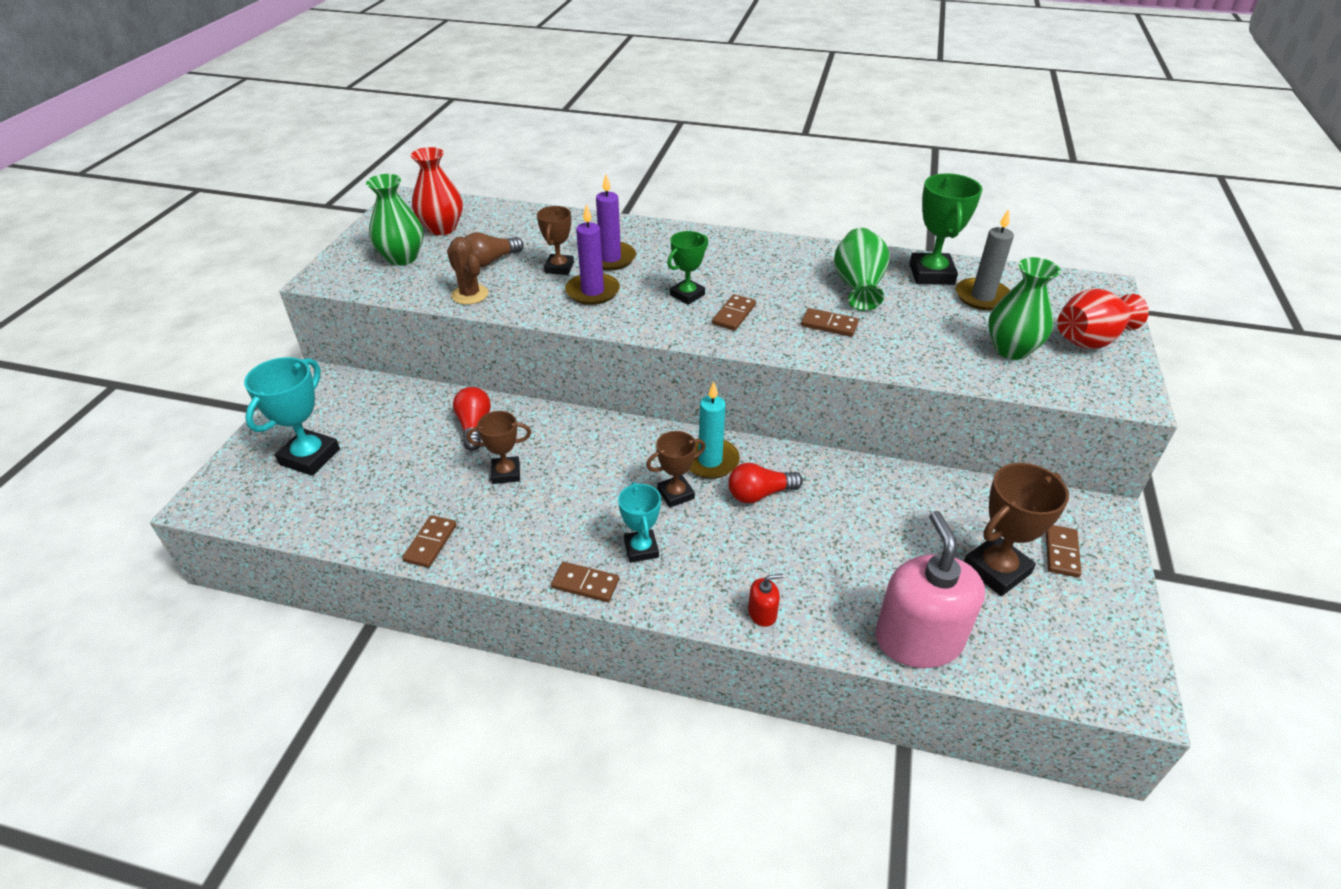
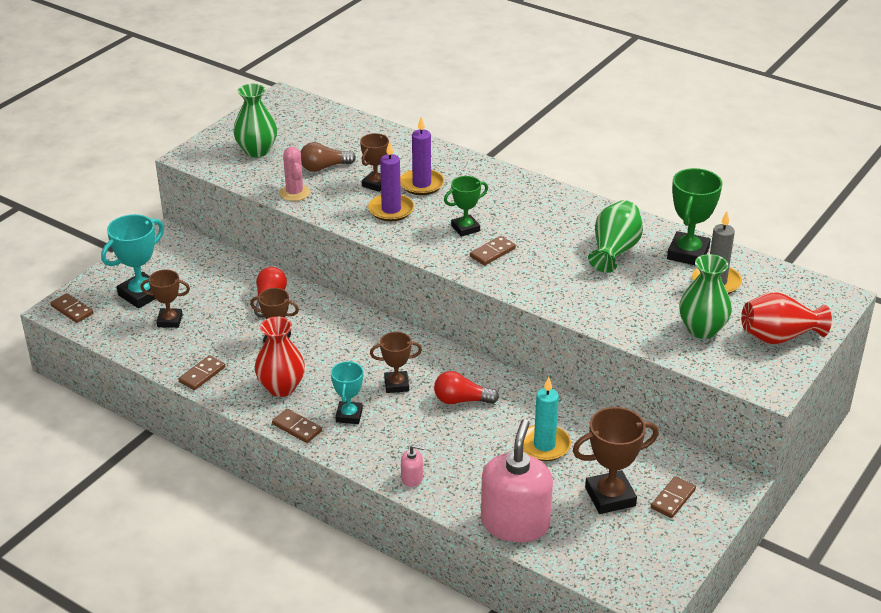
camera: 20 degrees right, 5 degrees down
red vase [411,147,463,235] -> red vase moved to [255,316,305,397]
brown cactus [447,237,489,305] -> pink cactus [279,147,310,201]
turquoise candle [689,382,740,479] -> turquoise candle moved to [523,377,571,461]
red soap dispenser [748,574,783,627] -> pink soap dispenser [401,445,424,487]
brown domino [801,308,859,337] -> brown domino moved to [51,293,93,323]
none -> brown trophy [140,270,190,328]

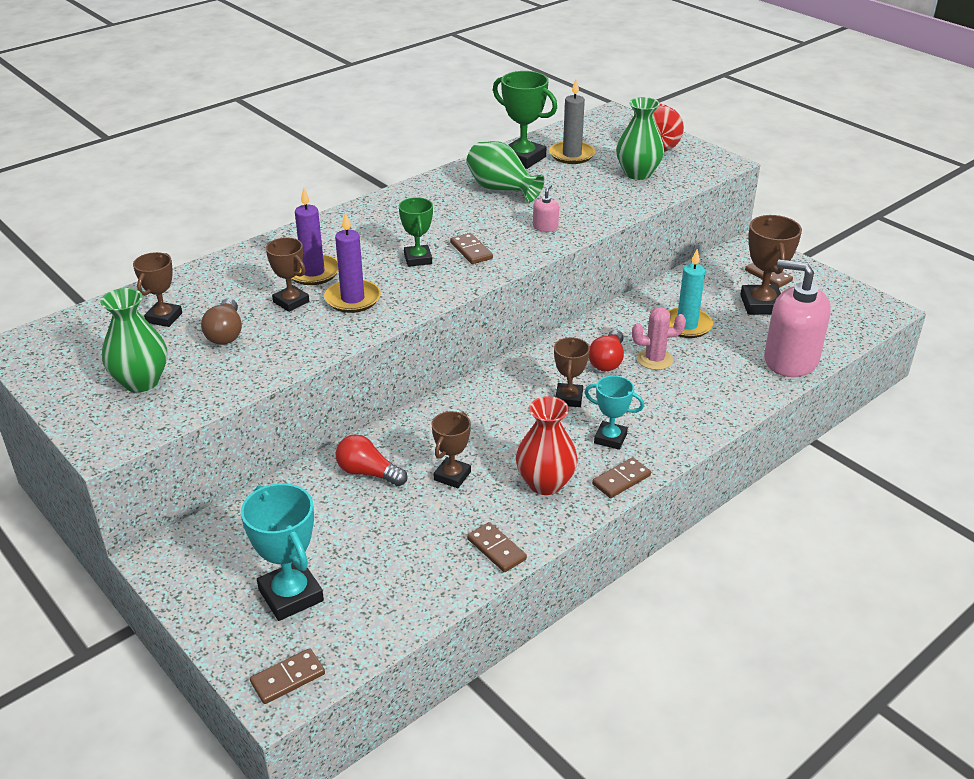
camera: 75 degrees left, 0 degrees up
brown trophy [140,270,190,328] -> brown trophy moved to [133,252,182,327]
pink cactus [279,147,310,201] -> pink cactus moved to [632,307,686,370]
pink soap dispenser [401,445,424,487] -> pink soap dispenser moved to [533,184,559,232]

